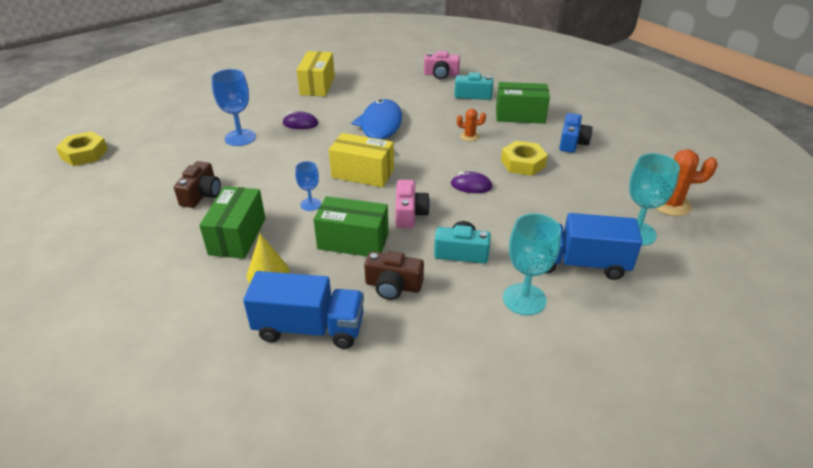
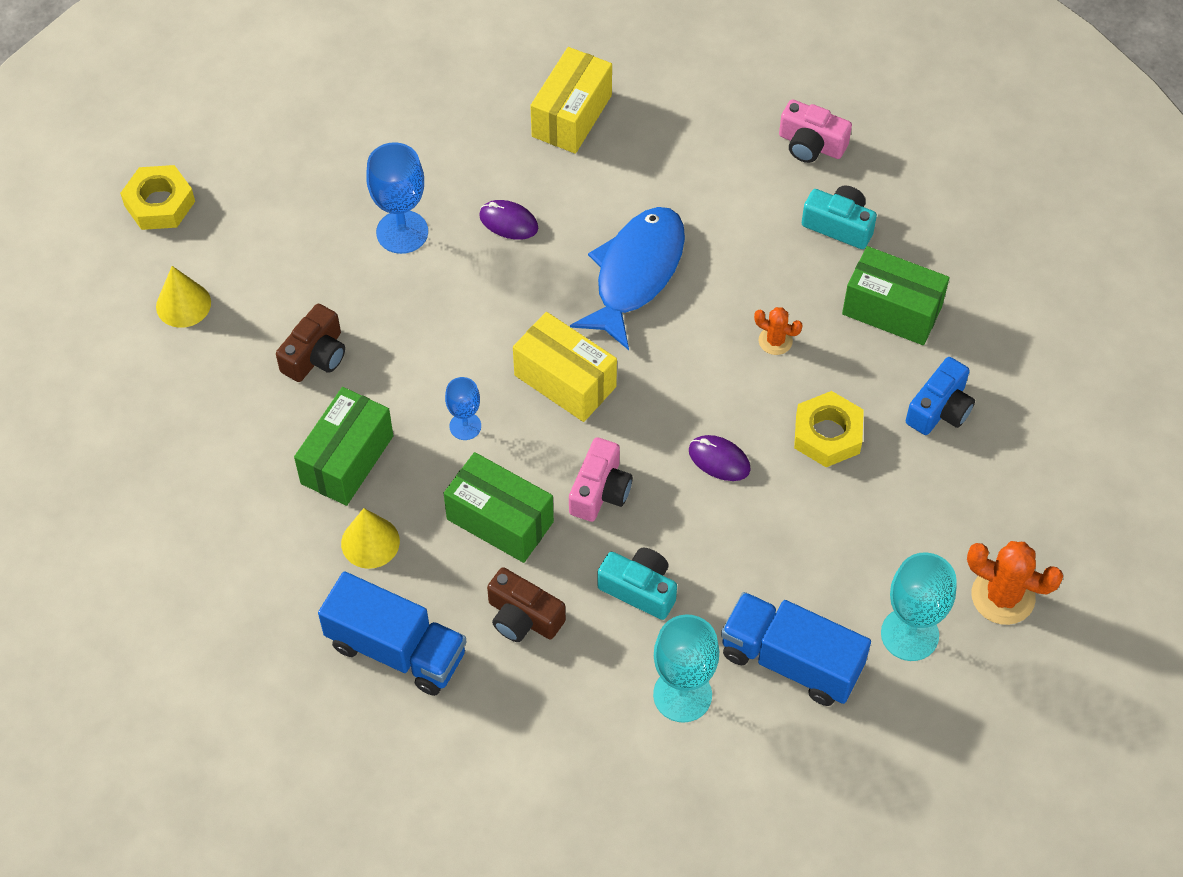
camera: 20 degrees right, 20 degrees up
none -> yellow cone [156,266,211,328]

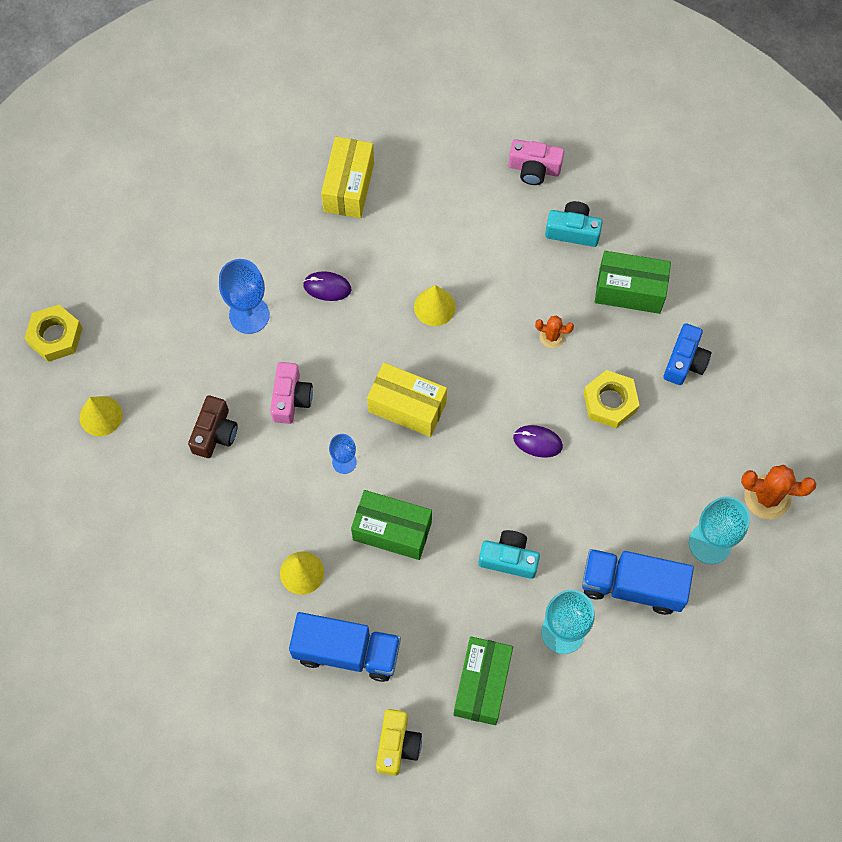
camera: 15 degrees left, 10 degrees up
green box [294,387,393,506] -> green box moved to [454,637,513,725]
brown camera [487,567,566,642] -> none
pink camera [569,437,633,522] -> pink camera moved to [270,362,313,424]
blue fish [570,207,685,350] -> yellow cone [414,285,456,326]
none -> yellow camera [376,709,422,776]

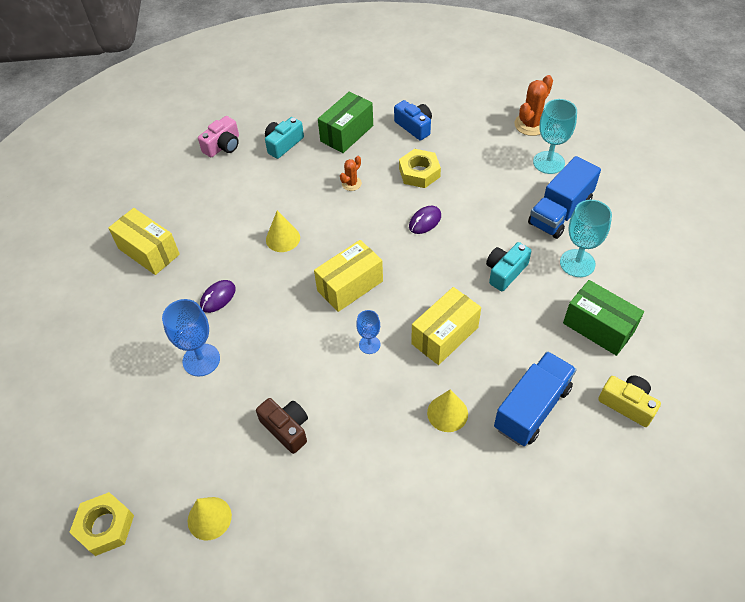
camera: 60 degrees left, 15 degrees down
pink camera [270,362,313,424] -> none
green box [351,490,432,560] -> yellow box [411,287,481,365]

